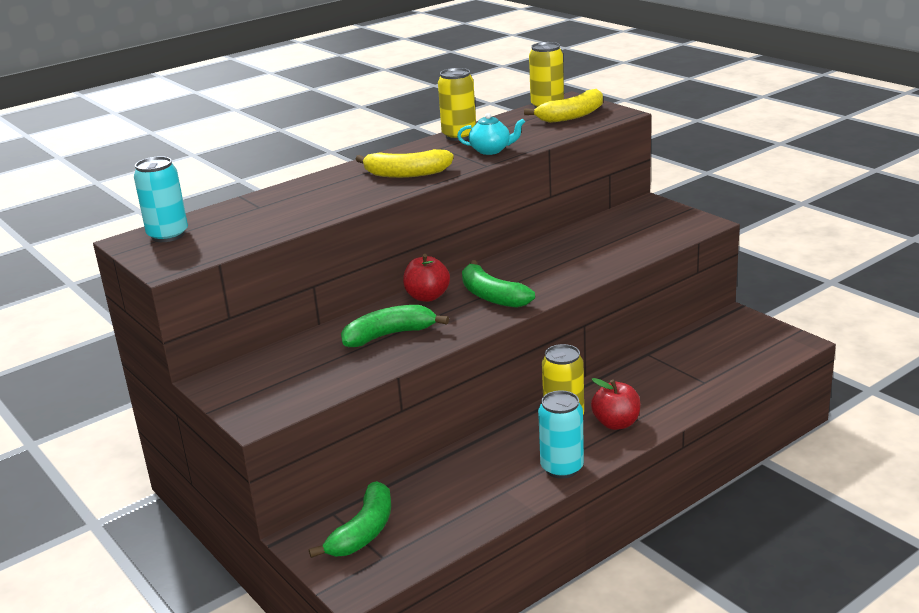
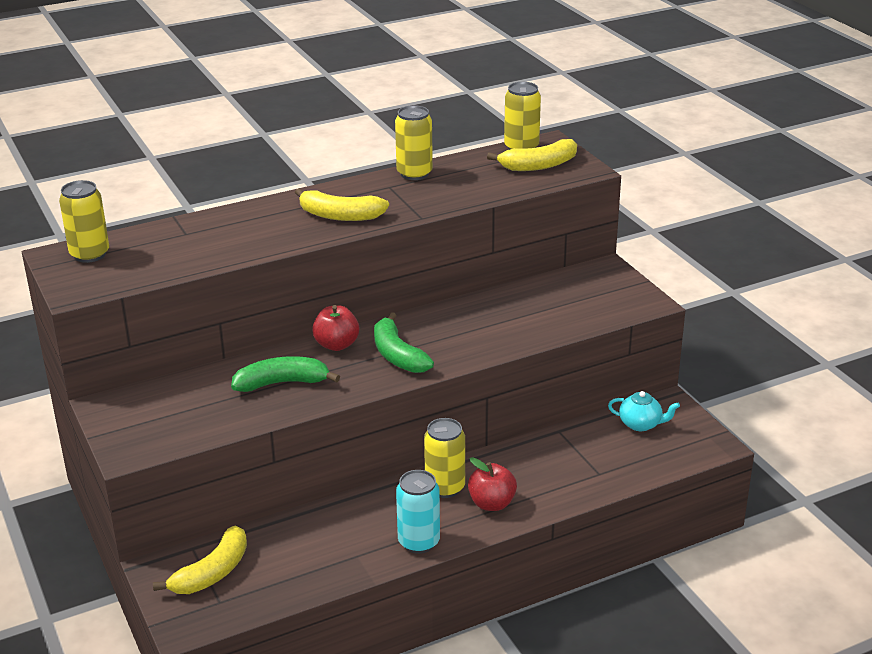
camera: 10 degrees right, 5 degrees up
turquoise can [134,156,188,242] -> yellow can [59,180,109,263]
green banana [309,481,391,558] -> yellow banana [153,526,247,594]
turquoise teapot [457,113,525,155] -> turquoise teapot moved to [608,391,680,431]

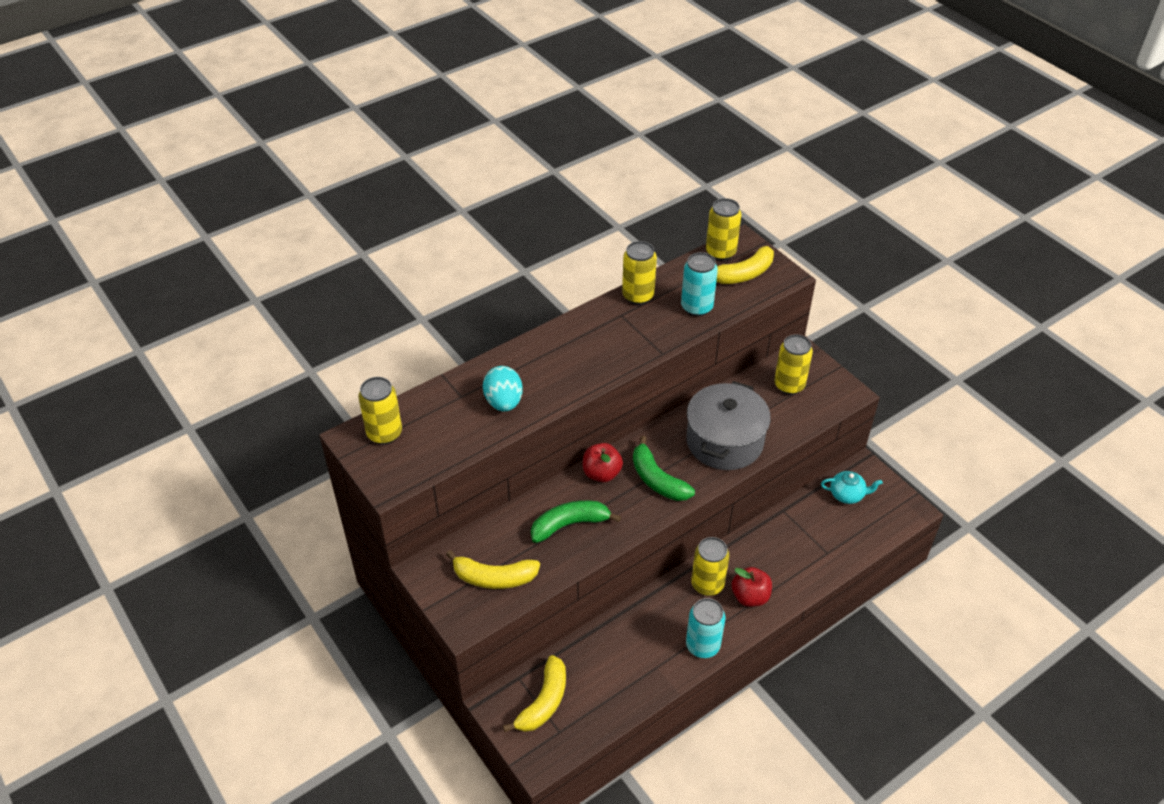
camera: 10 degrees left, 15 degrees up
yellow banana [295,188,389,221] -> yellow banana moved to [446,550,540,589]
none -> turquoise egg [483,366,523,411]
none -> turquoise can [681,252,718,316]
none -> grey pot [686,381,771,470]
none -> yellow can [774,334,813,395]

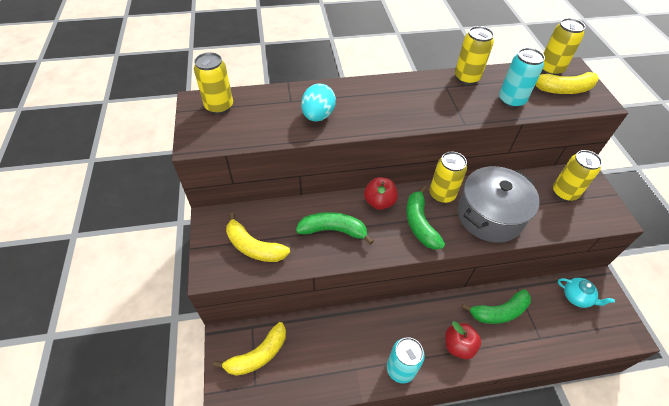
camera: 25 degrees right, 5 degrees up
yellow can [691,537,729,596] -> yellow can moved to [429,152,467,203]
none -> green banana [462,289,531,324]

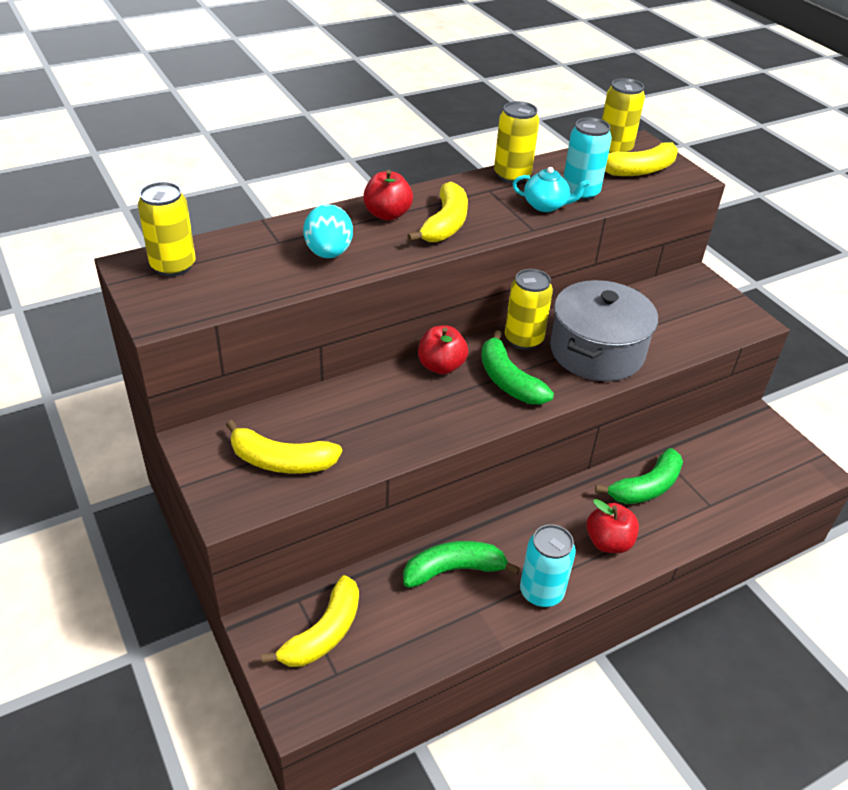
camera: 20 degrees left, 10 degrees down
green banana [296,212,374,245] -> green banana moved to [403,541,520,588]
yellow can [553,150,602,201] -> none
turquoise teapot [558,278,615,308] -> turquoise teapot moved to [513,167,590,212]
none -> red apple [363,170,413,221]
none -> yellow banana [407,182,468,242]

